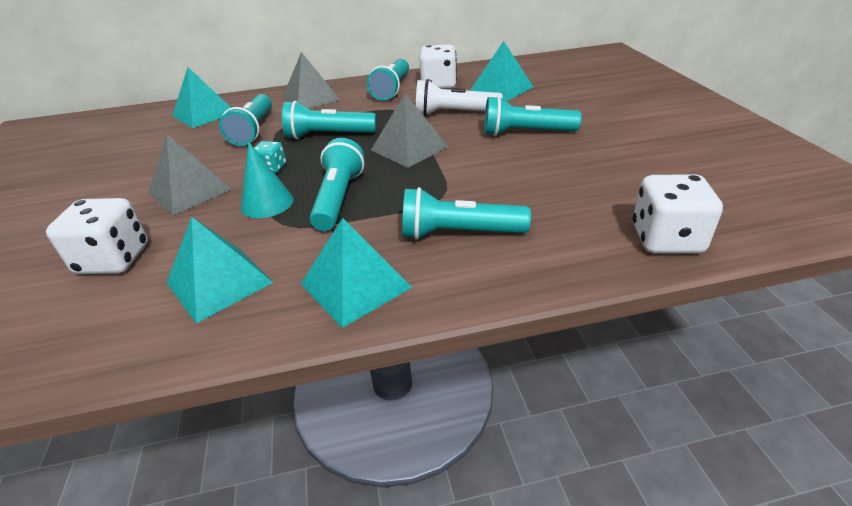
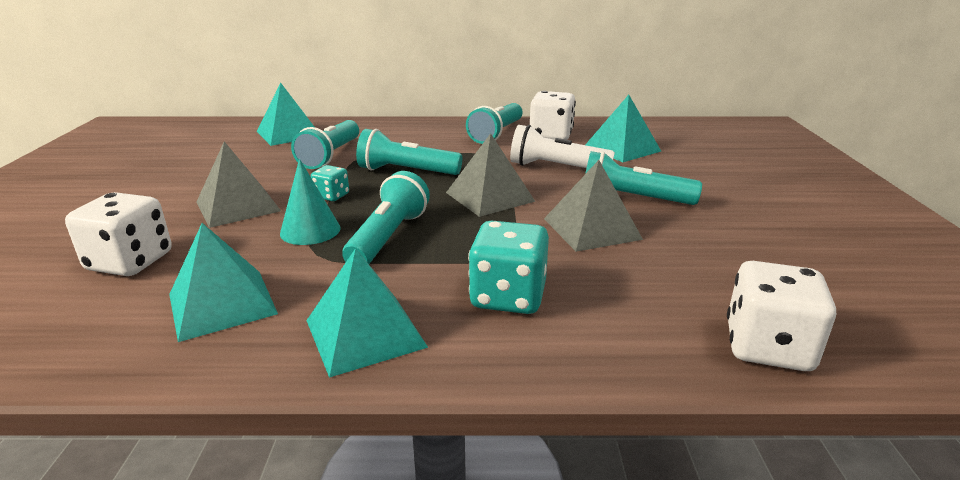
camera: 10 degrees right, 10 degrees down
grey pyramid [282,52,340,108] -> grey pyramid moved to [544,160,643,252]
turquoise flashlight [402,187,531,240] -> turquoise dice [468,221,549,314]

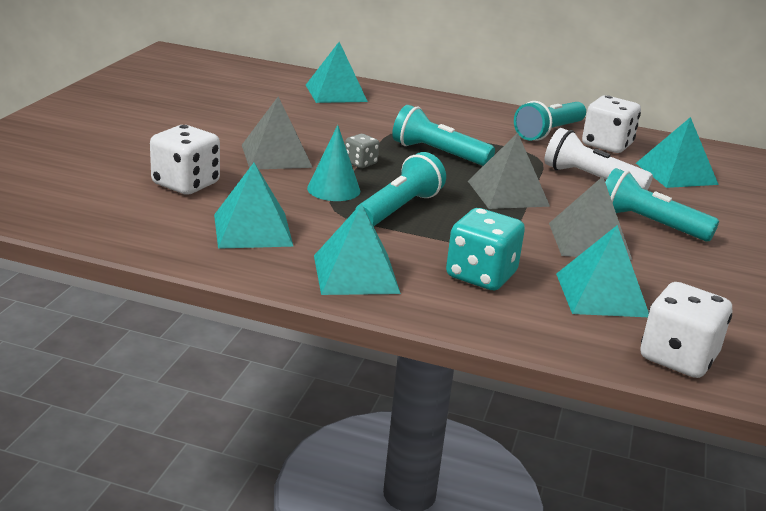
camera: 15 degrees right, 0 degrees up
turquoise flashlight [291,120,359,169] -> none
turquoise dice [311,165,349,201] -> grey dice [345,134,379,168]
none -> turquoise pyramid [556,225,649,317]

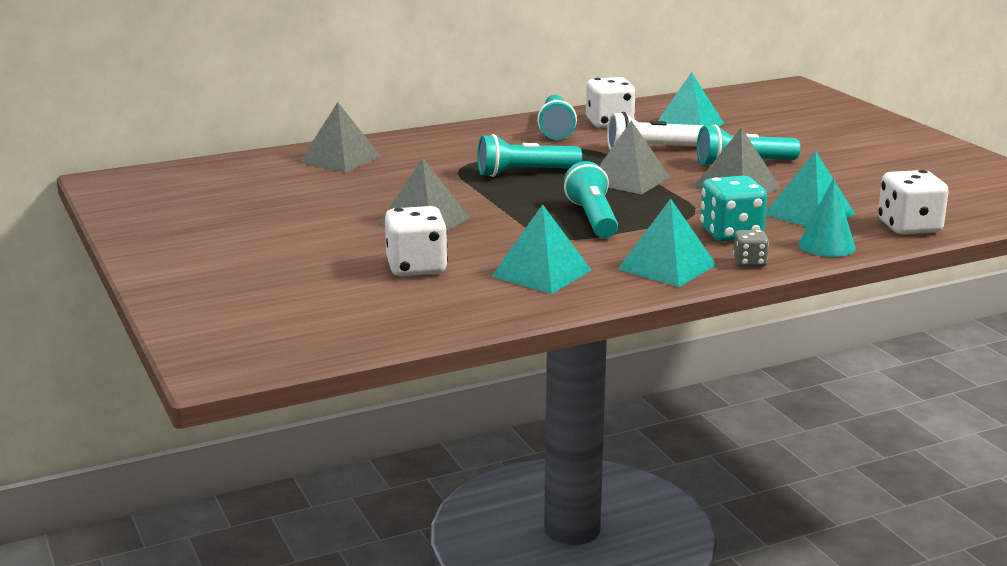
camera: 40 degrees left, 5 degrees down
turquoise pyramid [306,42,368,103] -> grey pyramid [299,102,381,173]
turquoise cone [307,125,360,201] -> turquoise cone moved to [799,178,856,257]
grey dice [345,134,379,168] -> grey dice moved to [733,230,769,267]

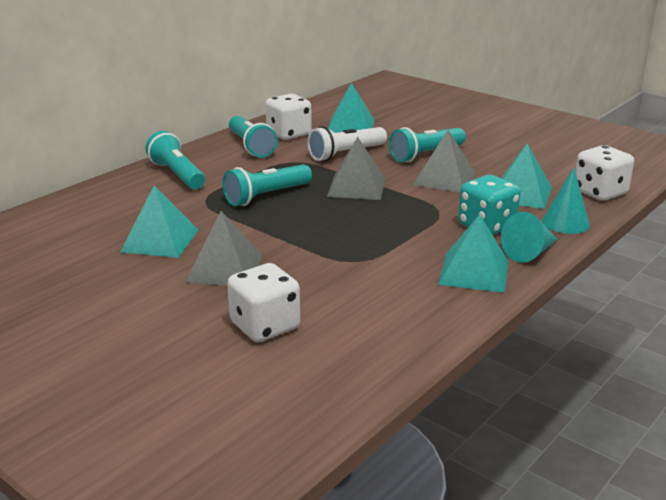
camera: 25 degrees left, 5 degrees up
grey pyramid [299,102,381,173] -> none
turquoise pyramid [491,204,592,294] -> turquoise pyramid moved to [120,185,198,258]
turquoise flashlight [564,161,618,238] -> turquoise flashlight moved to [146,131,205,189]
grey dice [733,230,769,267] -> turquoise cone [501,212,558,263]

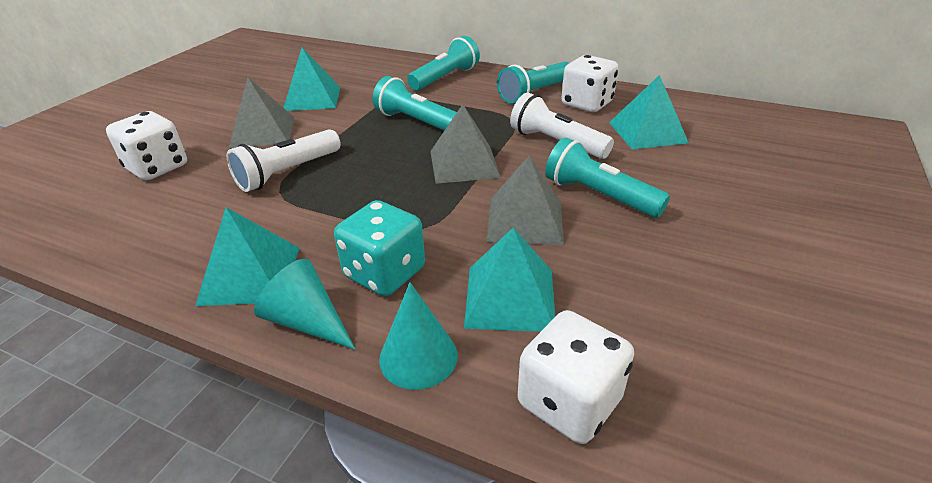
camera: 75 degrees right, 10 degrees up
none -> white flashlight [227,129,341,192]

